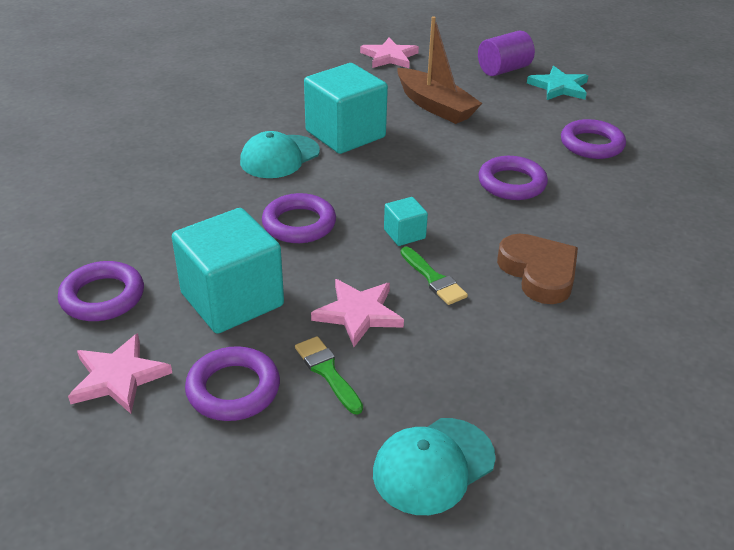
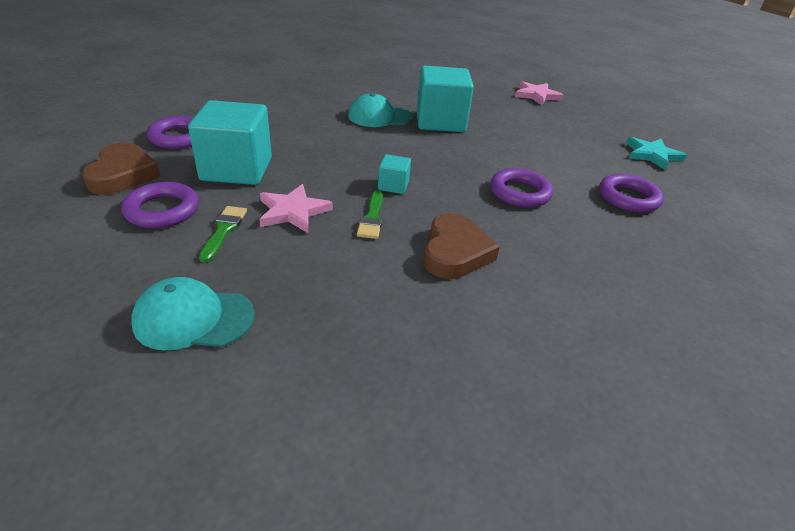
camera: 35 degrees right, 0 degrees up
pink star [68,333,172,414] -> brown heart [82,143,160,195]
purple ring [262,193,336,243] -> none
brown boat [397,16,482,124] -> none
purple cylinder [478,31,535,76] -> none

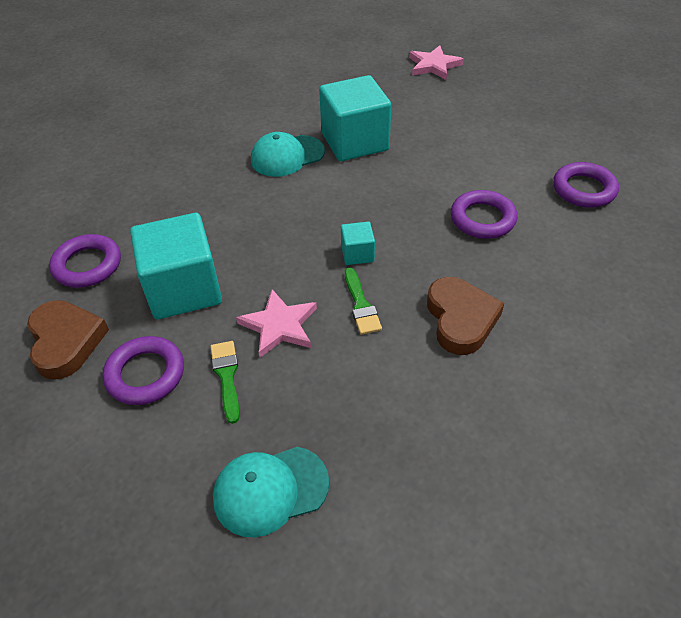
camera: 15 degrees left, 10 degrees up
turquoise star [626,137,687,170] -> none

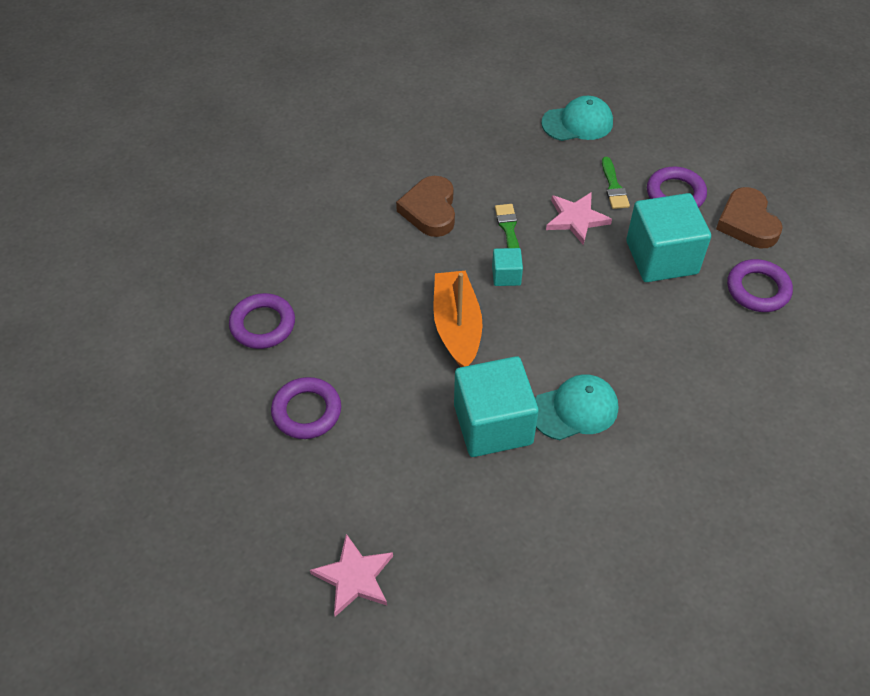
camera: 175 degrees left, 5 degrees up
purple ring [451,190,518,239] -> purple ring moved to [271,377,341,439]
none -> orange boat [433,271,482,367]

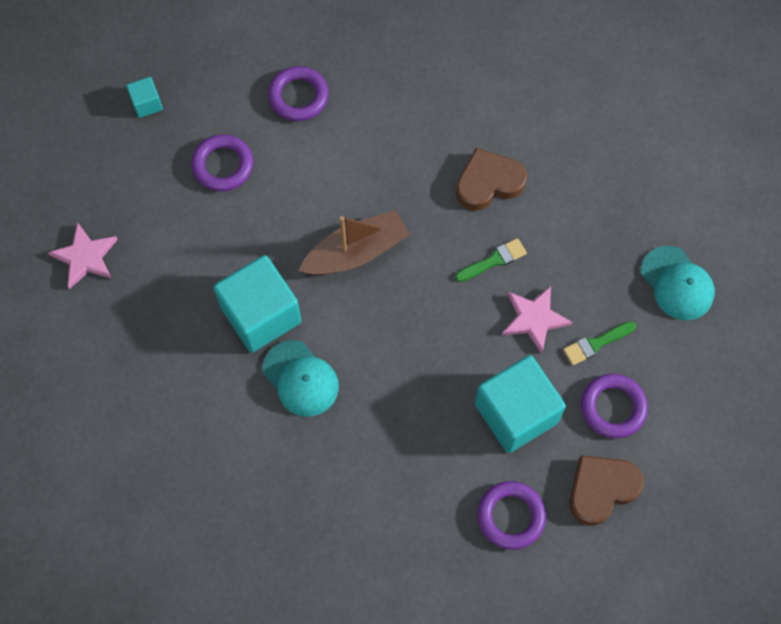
camera: 70 degrees right, 15 degrees up
orange boat [433,271,482,367] -> brown boat [299,210,410,275]
turquoise cube [492,248,523,286] -> turquoise cube moved to [126,77,163,118]

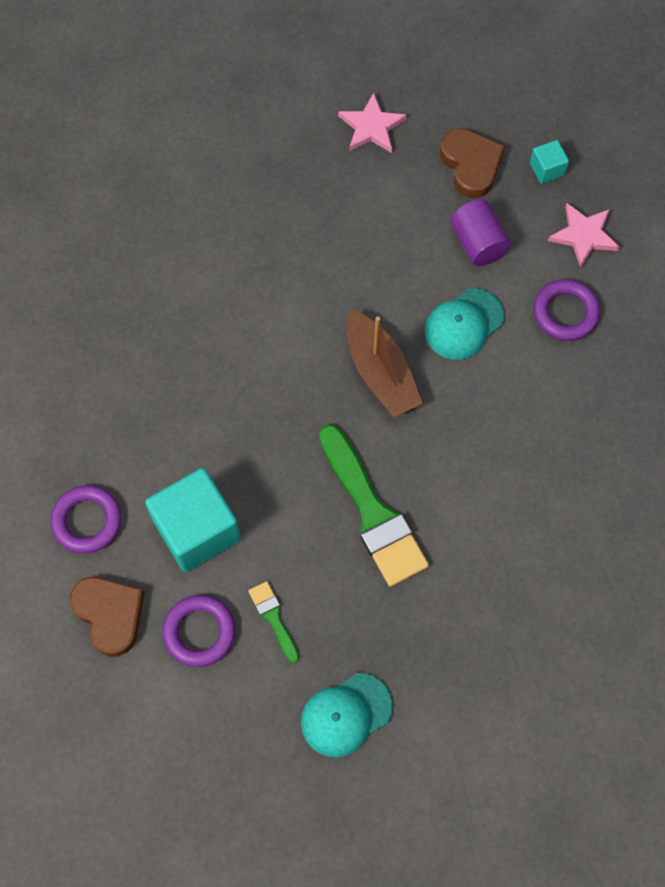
camera: 90 degrees right, 0 degrees up
purple ring [191,134,254,192] -> purple cylinder [450,199,511,266]
turquoise cube [213,255,302,353] -> none
turquoise cap [263,340,339,417] -> turquoise cap moved to [425,288,505,360]
green brush [455,238,527,282] -> green brush [319,424,429,587], size x2.12
brown heart [456,148,527,211] -> brown heart moved to [440,128,505,198]
pink star [502,286,572,354] -> pink star moved to [548,203,620,269]

